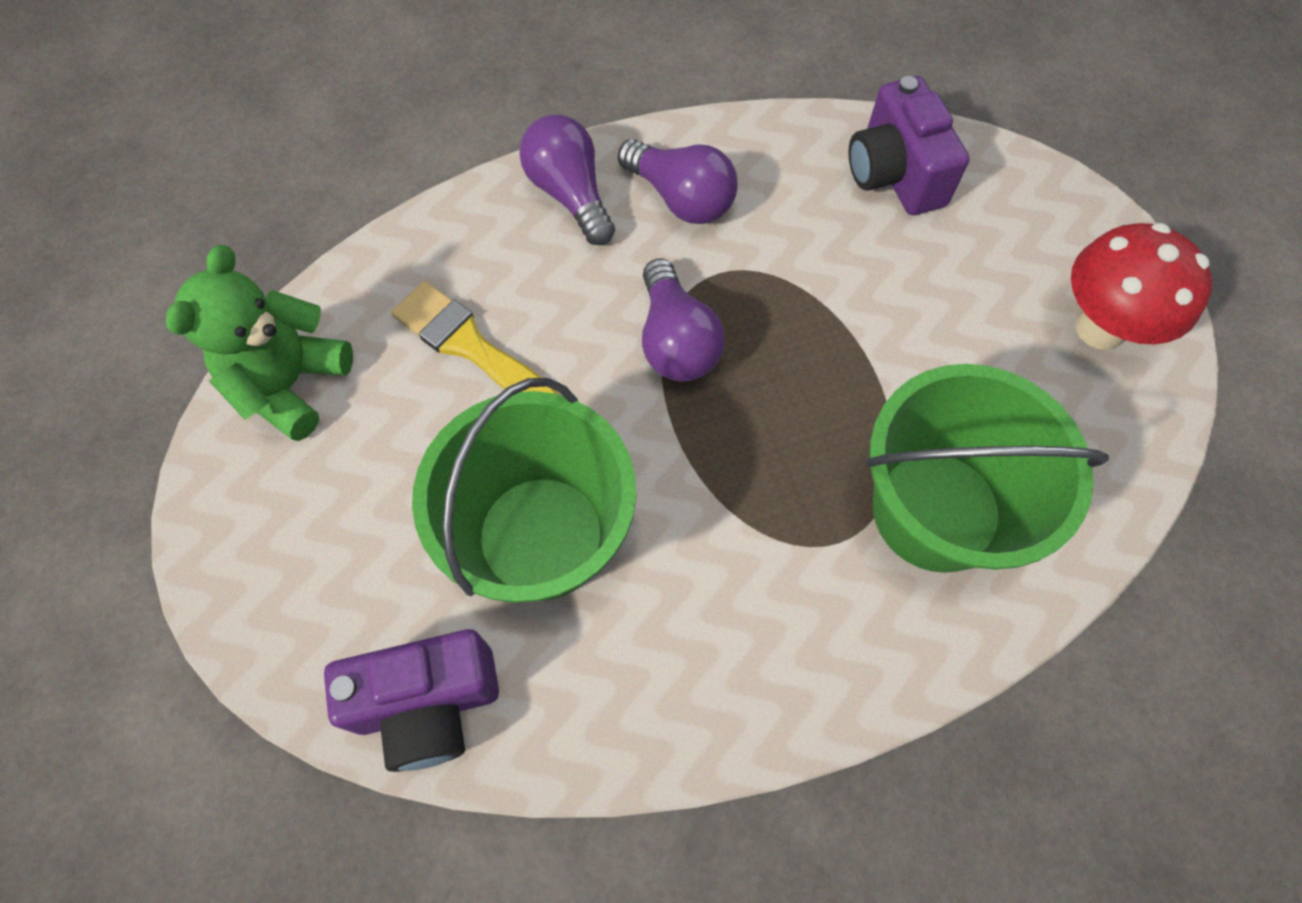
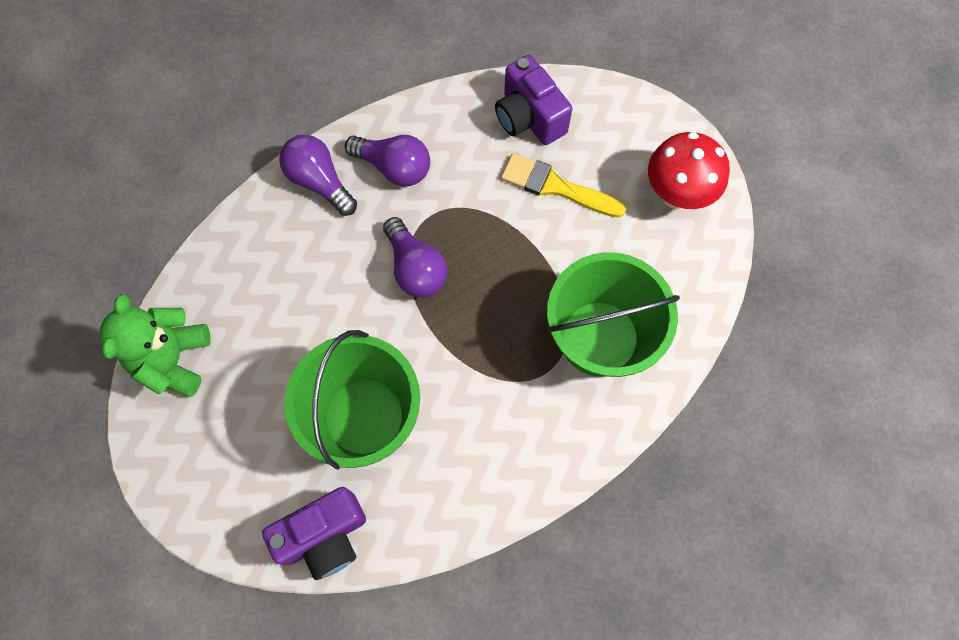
camera: 15 degrees left, 5 degrees up
yellow brush [391,281,559,395] -> yellow brush moved to [501,153,626,218]

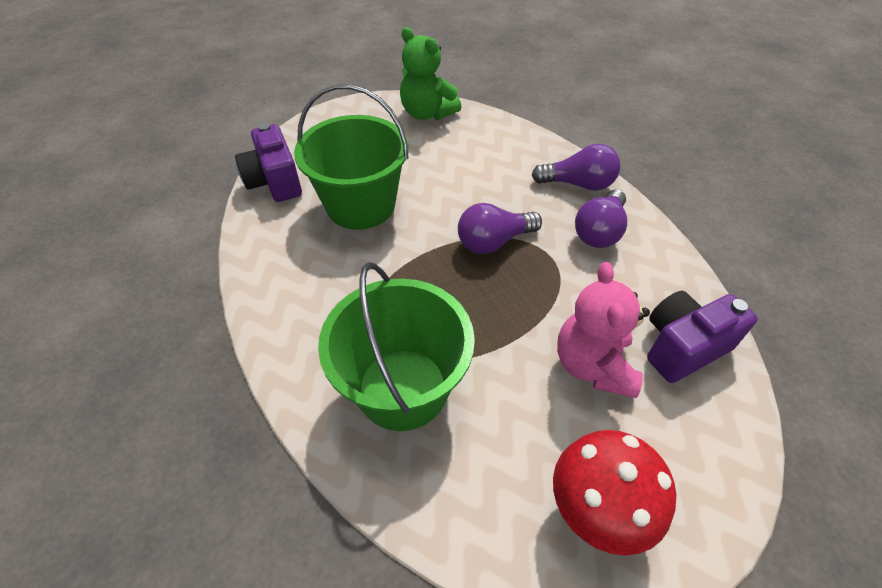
camera: 95 degrees right, 20 degrees down
green teddy bear [99,294,211,397] -> green teddy bear turned 150 degrees counterclockwise [400,27,461,120]
purple light bulb [279,135,357,216] -> purple light bulb turned 45 degrees clockwise [532,144,620,191]
yellow brush [501,153,626,218] -> pink teddy bear [557,262,650,398]

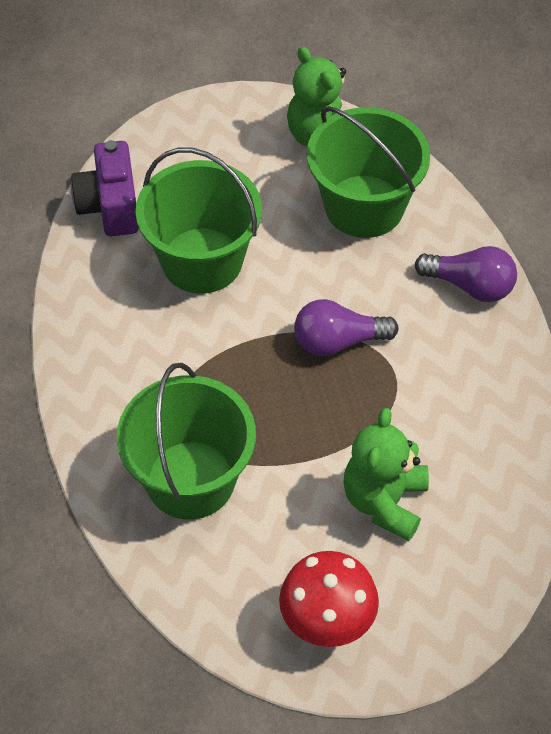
camera: 15 degrees right, 5 degrees up
pink teddy bear [557,262,650,398] -> green teddy bear [343,408,429,541]
purple light bulb [575,189,627,248] -> none
purple camera [647,291,758,383] -> none
none -> green bucket [307,106,430,238]

